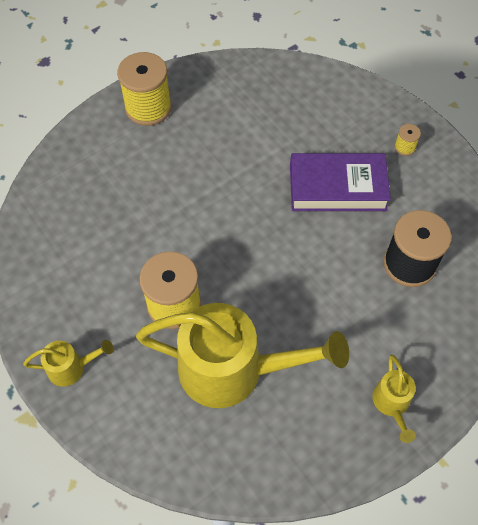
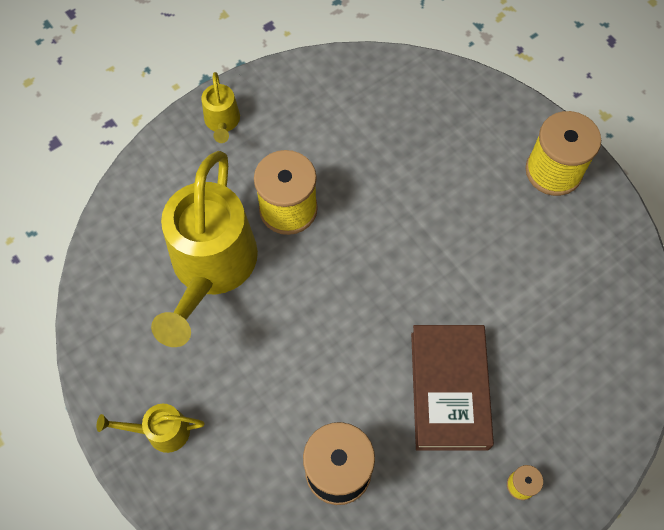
camera: 90 degrees right, 5 degrees up
purple book [290,153,391,211] -> brown book [411,325,494,451]

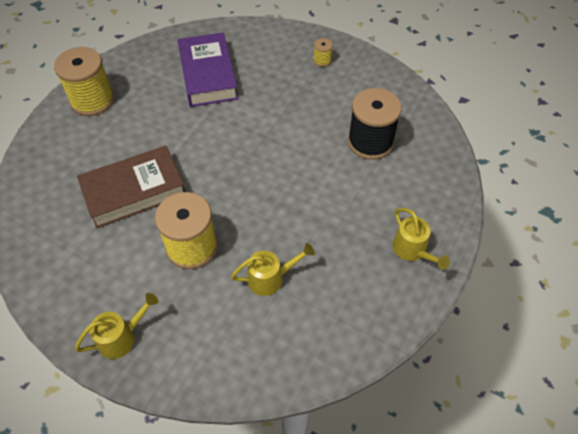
camera: 115 degrees left, 10 degrees down
yellow watering can [151,151,258,347] -> yellow watering can [231,243,315,296], size x0.45
brown book [411,325,494,451] -> brown book moved to [77,146,185,228]
none -> purple book [178,32,238,107]

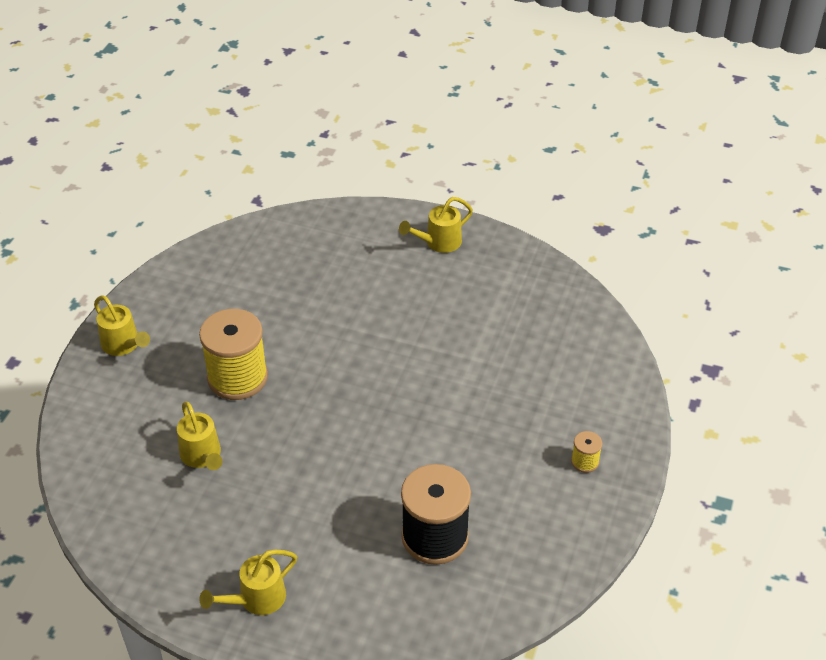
camera: 80 degrees right, 10 degrees down
yellow spool [54,47,114,116] -> yellow watering can [399,197,473,253]
brown book [77,146,185,228] -> none
purple book [178,32,238,107] -> none

